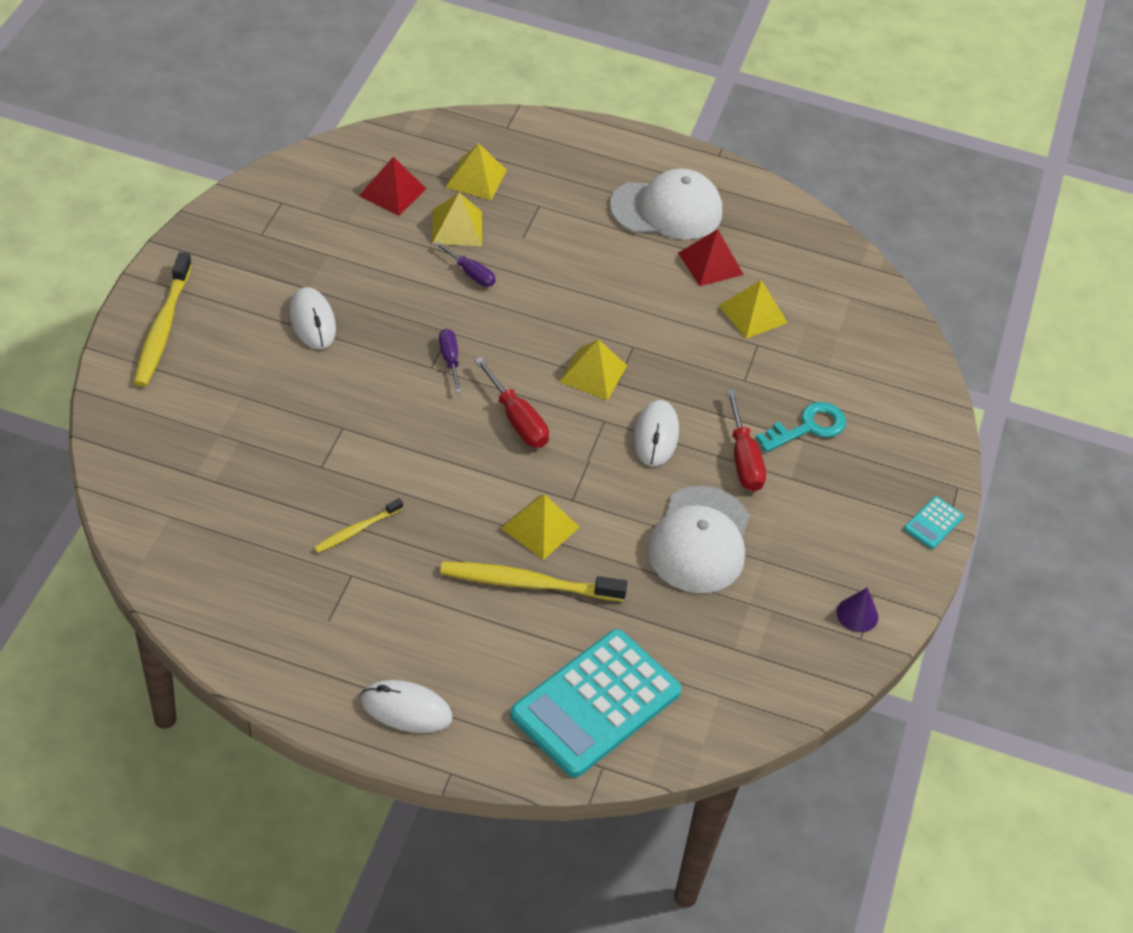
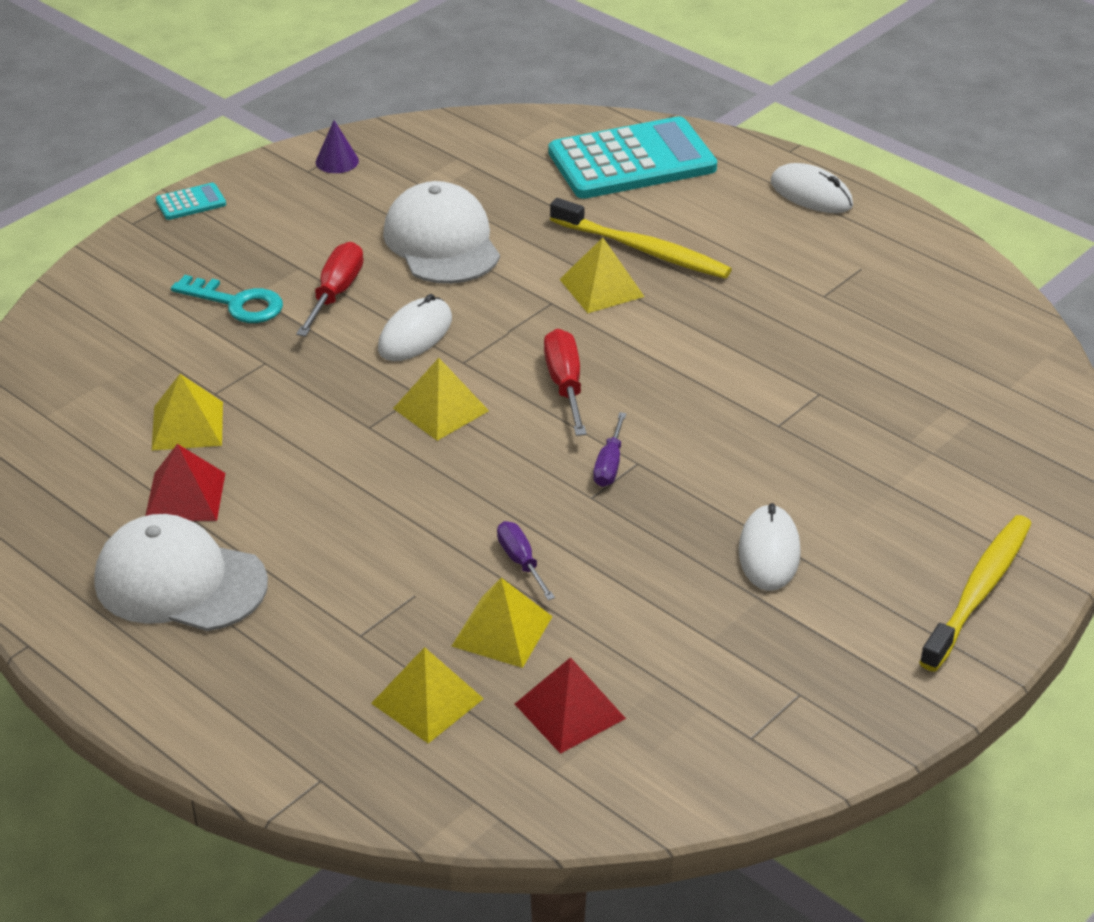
camera: 150 degrees left, 10 degrees down
yellow toothbrush [314,498,403,553] -> none
white cap [647,486,750,593] -> white cap turned 60 degrees counterclockwise [383,181,500,284]
turquoise key [756,402,846,452] -> turquoise key turned 150 degrees counterclockwise [171,275,283,323]

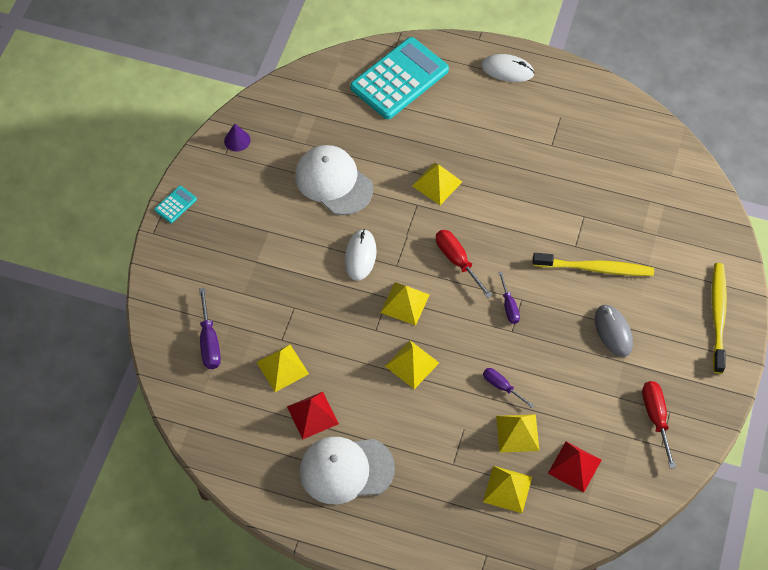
camera: 25 degrees left, 20 degrees up
turquoise key [171,275,283,323] -> none
red screwdriver [296,242,364,337] -> red screwdriver moved to [642,381,676,469]
yellow toothbrush [550,198,732,279] -> yellow toothbrush moved to [533,253,654,276]
white mouse [739,503,801,591] -> grey mouse [595,305,633,357]
none -> purple screwdriver [199,288,221,369]
none -> yellow pyramid [385,341,439,389]

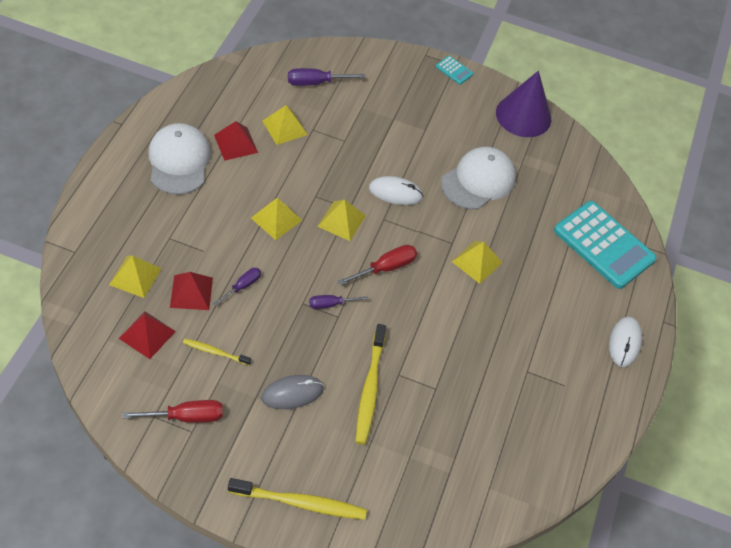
camera: 85 degrees right, 5 degrees down
purple cone [224,124,250,152] -> purple cone [496,71,551,137], size x2.32
yellow pyramid [496,414,539,453] -> red pyramid [170,272,213,310]
none -> yellow toothbrush [183,339,251,365]

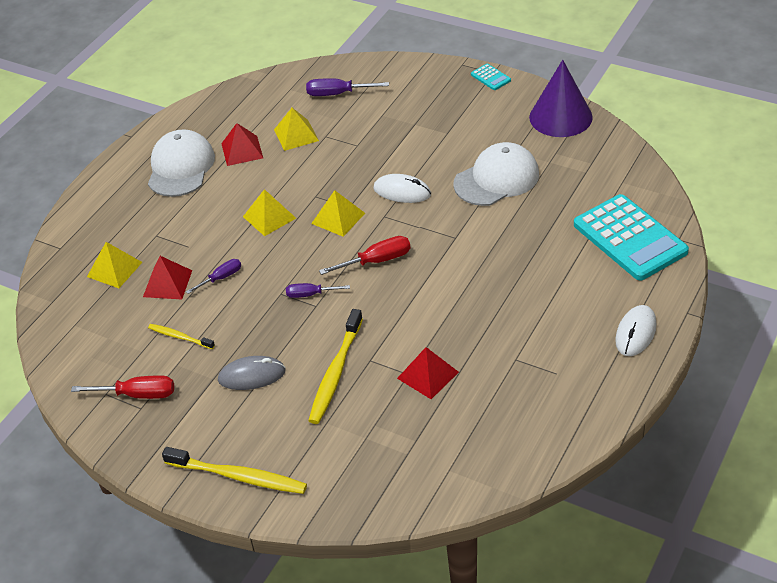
camera: 20 degrees right, 10 degrees down
red pyramid [119,311,176,359] -> red pyramid moved to [397,347,459,399]
yellow pyramid [452,241,502,284] -> none

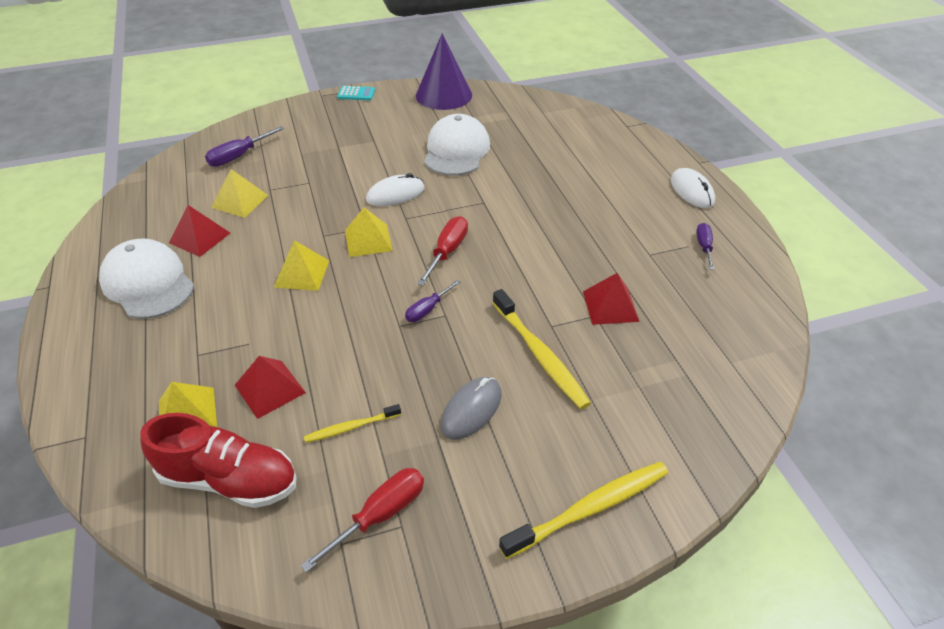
camera: 50 degrees left, 0 degrees up
purple screwdriver [186,259,241,294] -> purple screwdriver moved to [696,223,714,270]
turquoise calculator [574,194,689,280] -> none
none -> red shoe [140,413,297,508]

